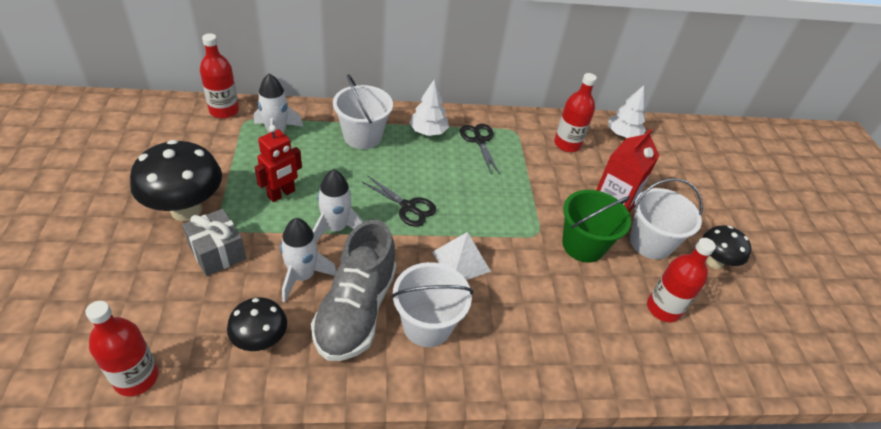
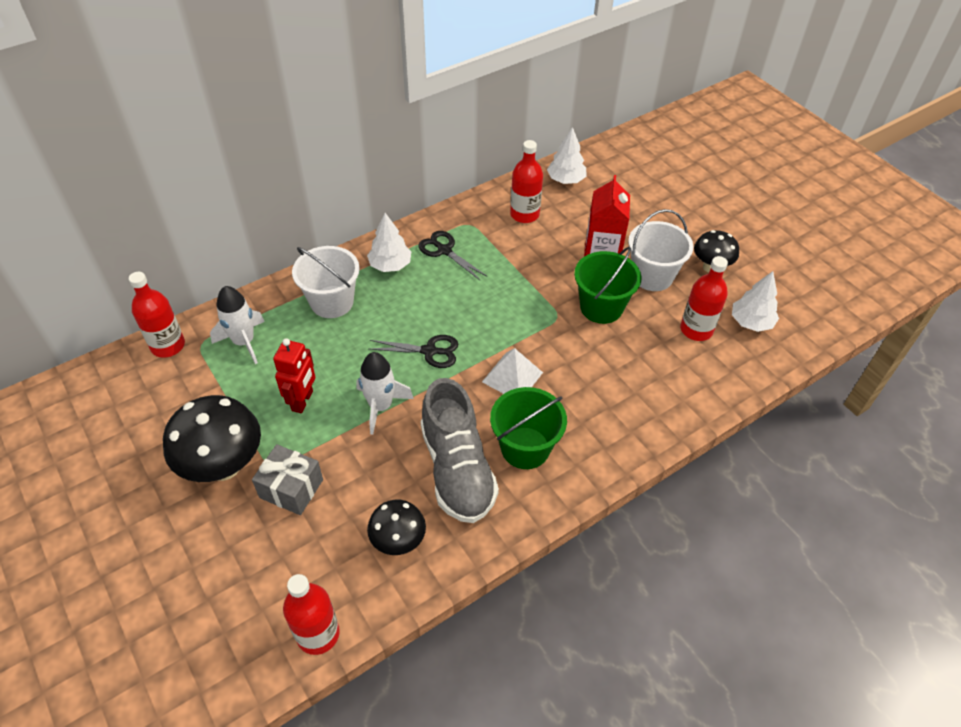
camera: 25 degrees left, 5 degrees up
white rocket [280,218,337,302] -> none
white bucket [391,262,473,347] -> green bucket [490,387,567,469]
none -> white tree [732,271,779,332]

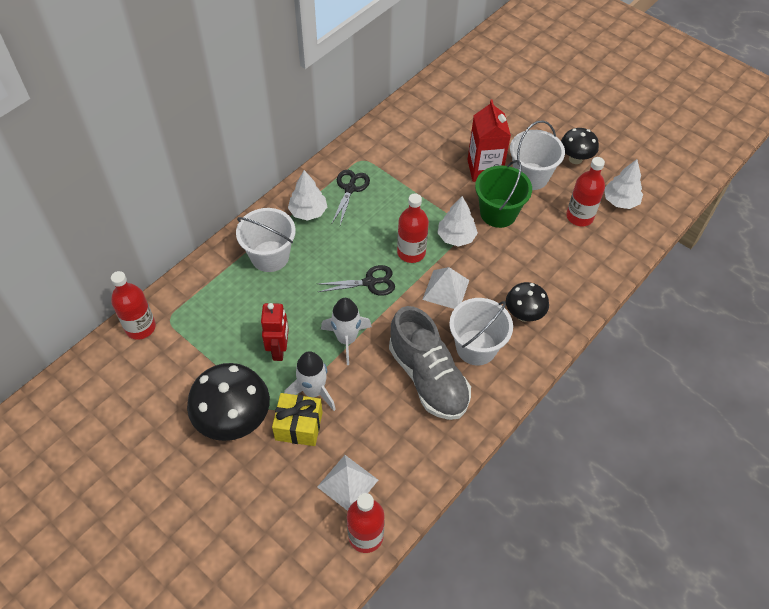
camera: 15 degrees left, 5 degrees up
white rocket [210,286,265,364] -> white rocket moved to [284,351,336,411]
grey gift [252,444,323,515] -> yellow gift [272,393,323,446]
black mushroom [367,499,426,555] -> black mushroom moved to [506,282,549,322]
black scissors [418,231,487,280] -> black scissors turned 75 degrees clockwise [332,170,370,225]
green bucket [490,387,567,469] -> white bucket [449,298,513,365]
red bottle [510,140,543,223] -> red bottle moved to [397,193,429,263]
white tree [547,127,586,184] -> white tree moved to [437,196,478,247]
none -> white pyramid [317,455,378,511]

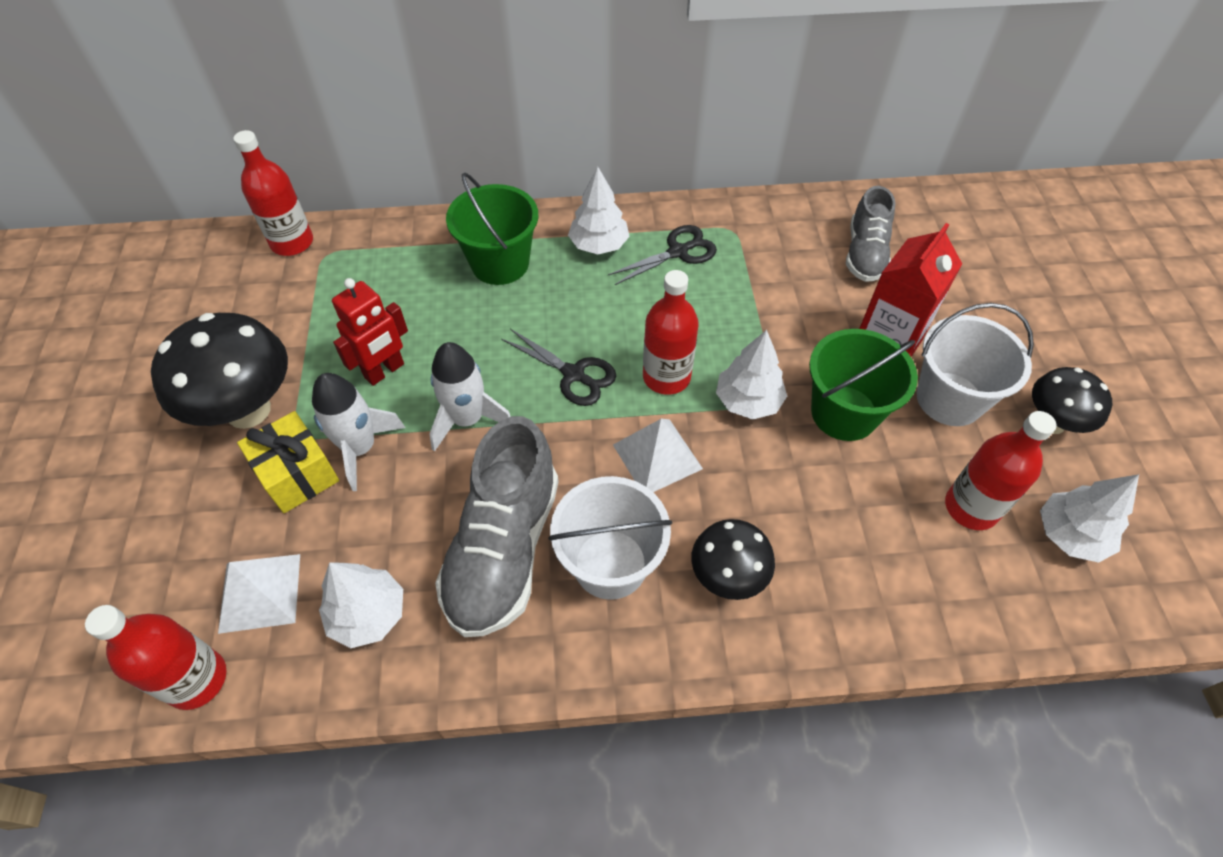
camera: 45 degrees right, 0 degrees up
white bucket [236,208,296,272] -> green bucket [446,173,538,285]
none -> white tree [319,562,403,648]
none -> grey shoe [846,186,895,282]

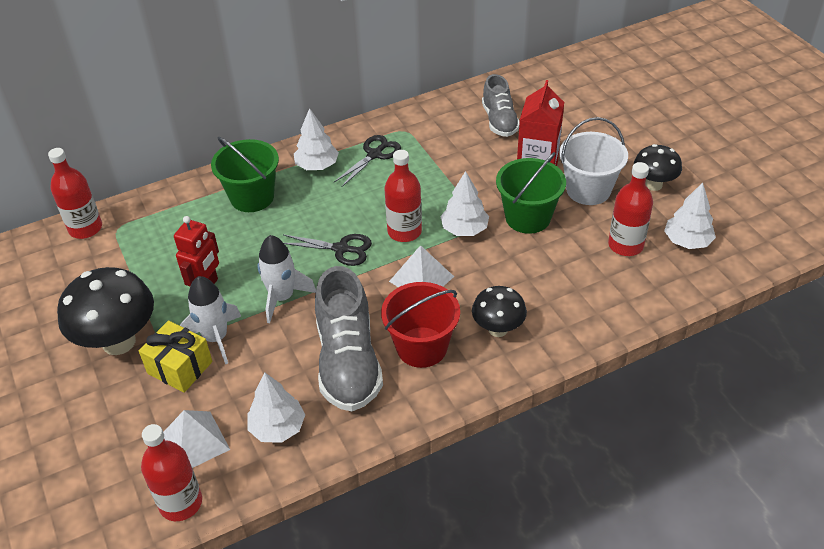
camera: 20 degrees left, 10 degrees down
white bucket [548,476,672,600] -> red bucket [381,282,460,368]

